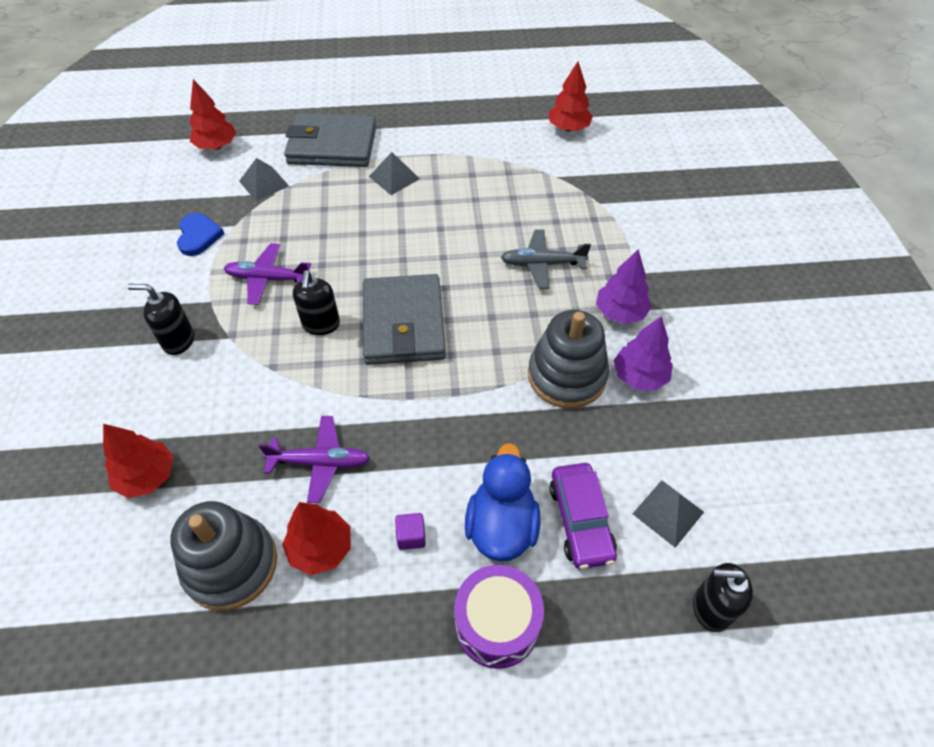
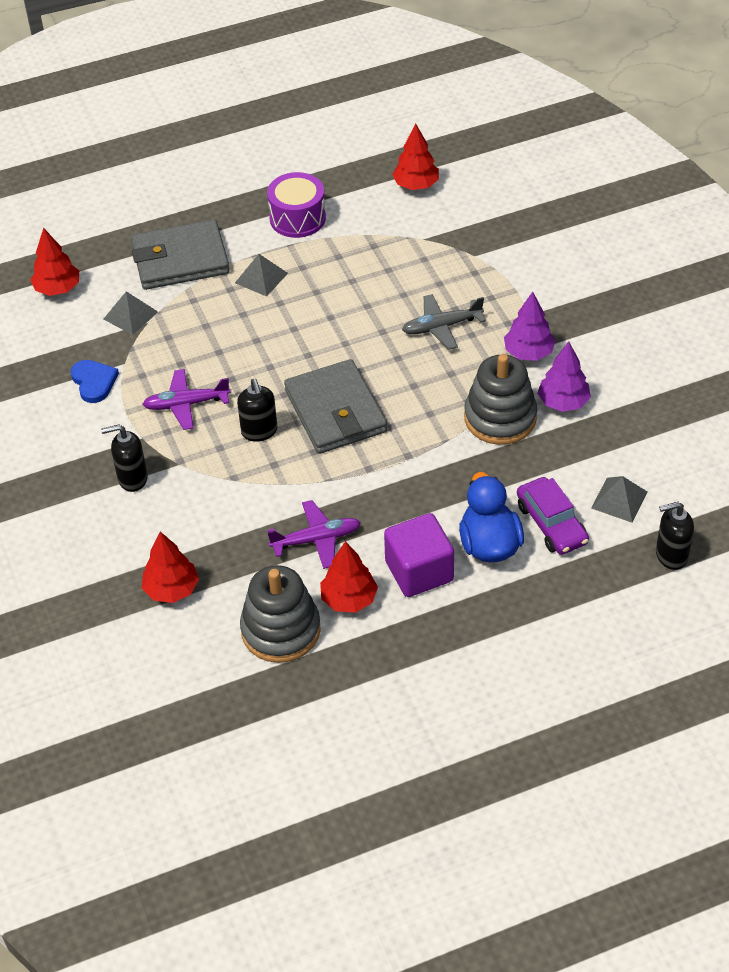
camera: 15 degrees left, 5 degrees down
purple cube [395,513,426,550] -> purple cube [384,513,454,597], size x2.33
purple drum [454,565,544,669] -> purple drum moved to [267,172,326,238]

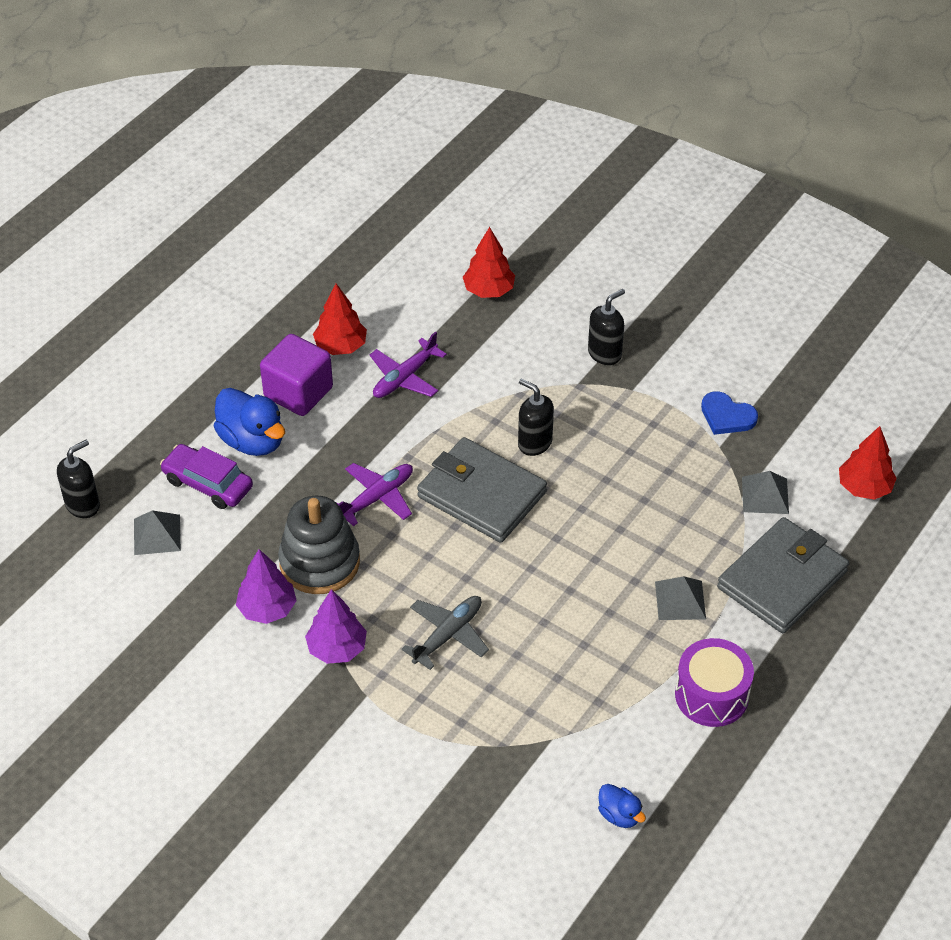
camera: 145 degrees right, 0 degrees up
purple plane [142,369,231,430] -> purple plane moved to [337,463,413,526]
grey stacking toy [240,565,321,663] -> none
red tree [392,123,439,190] -> blue duck [598,784,646,828]

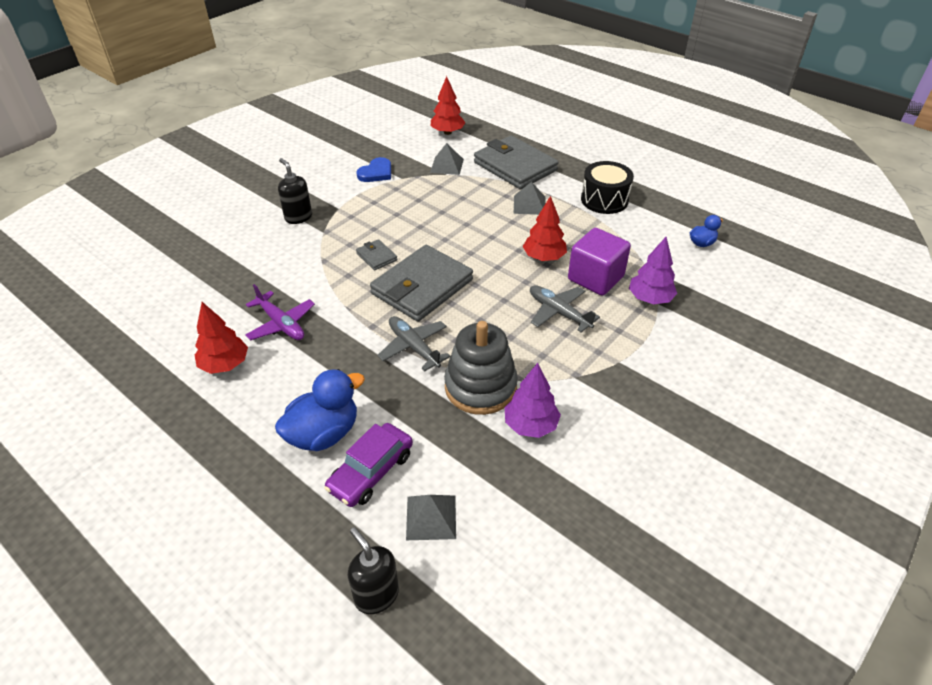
camera: 85 degrees left, 5 degrees down
purple cube [260,334,333,416] -> purple cube moved to [568,228,631,296]
purple tree [305,589,367,664] -> purple tree moved to [629,237,677,304]
purple plane [337,463,413,526] -> grey plane [377,316,451,371]
red tree [463,227,515,298] -> red tree moved to [523,196,567,261]
black soap dispenser [518,379,554,456] -> grey wallet [356,239,397,270]
purple drum [675,638,754,727] -> black drum [581,161,634,214]

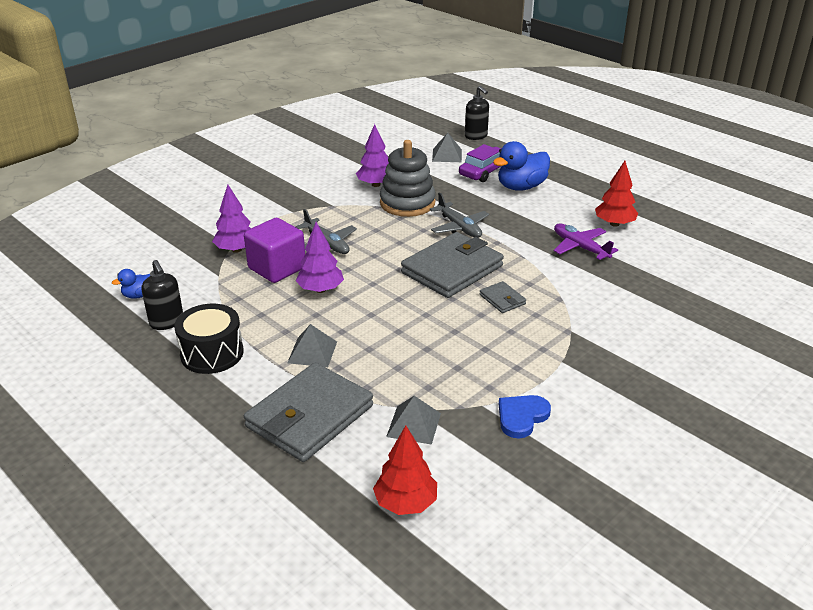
camera: 175 degrees left, 10 degrees down
black soap dispenser [278,158,312,224] -> black soap dispenser moved to [142,260,183,330]
grey wallet [474,136,559,189] -> grey wallet turned 75 degrees clockwise [244,363,373,462]
red tree [523,196,567,261] -> purple tree [296,222,344,293]

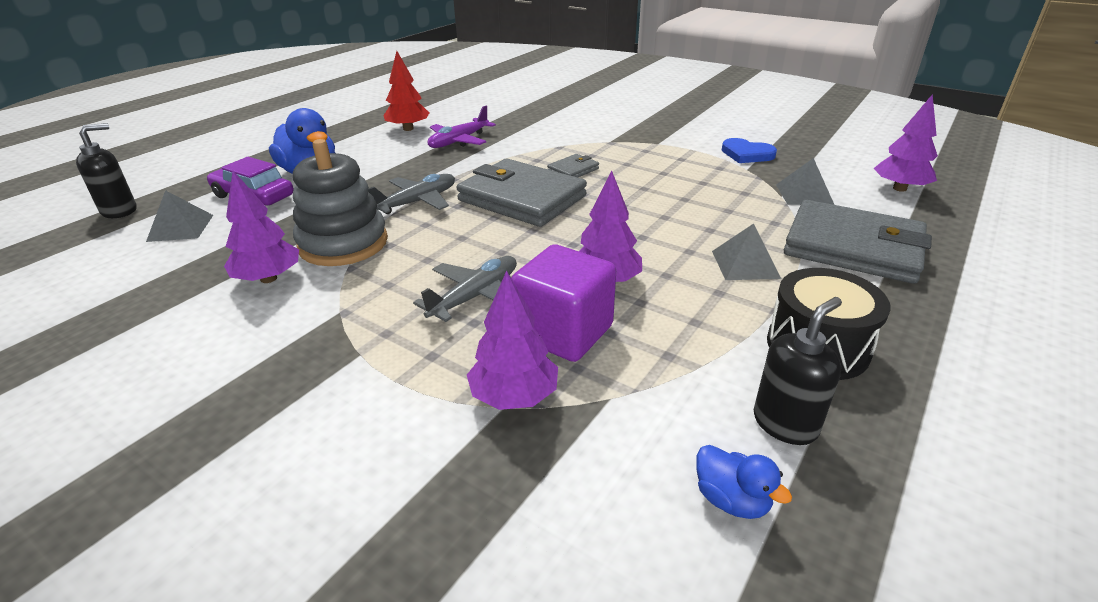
camera: 100 degrees left, 0 degrees up
red tree [373,426,437,515] -> purple tree [873,94,938,192]

